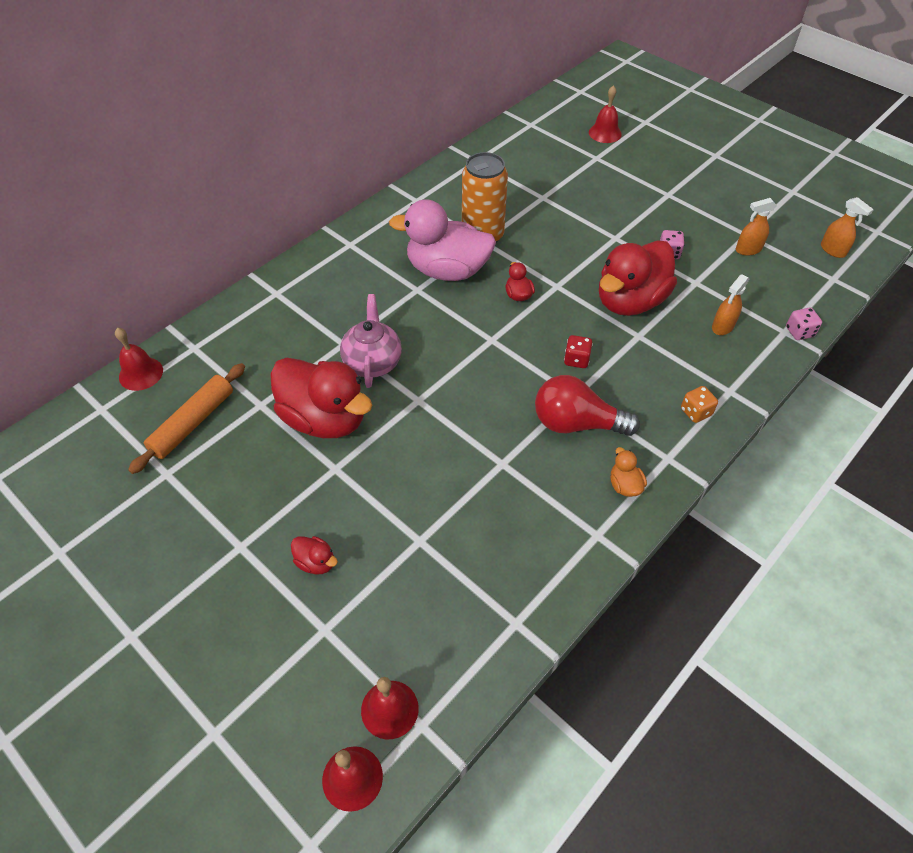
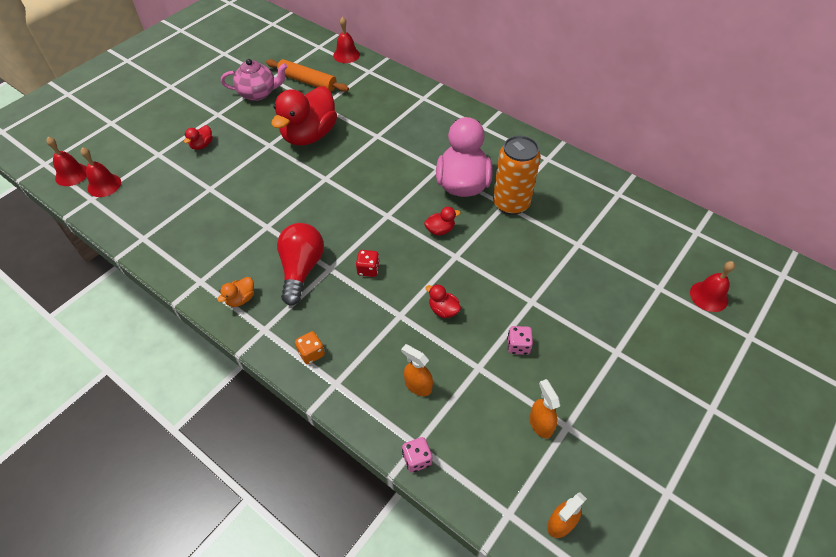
camera: 85 degrees right, 0 degrees up
pink teapot [340,294,402,388] -> pink teapot moved to [221,59,288,101]
red duck [599,240,677,316] -> red duck [426,284,461,318], size x0.41
orange duck [610,447,647,497] -> orange duck turned 150 degrees clockwise [217,277,254,307]

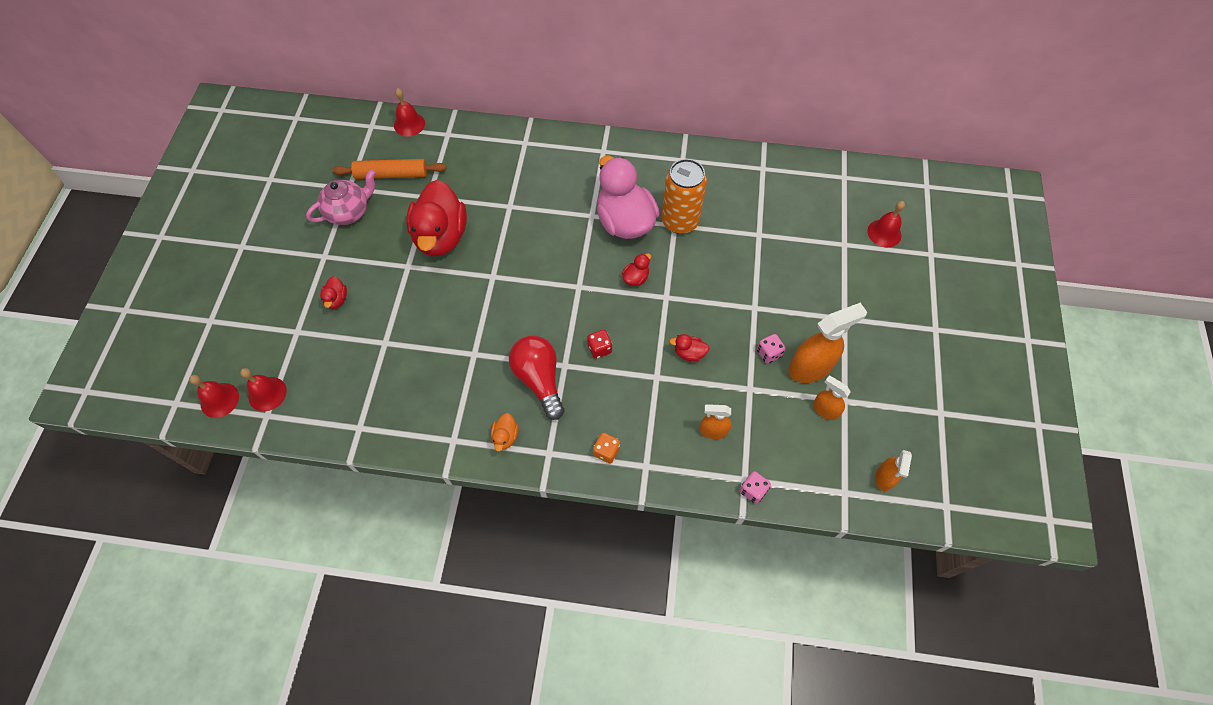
camera: 30 degrees left, 10 degrees up
none -> orange spray bottle [788,302,867,383]

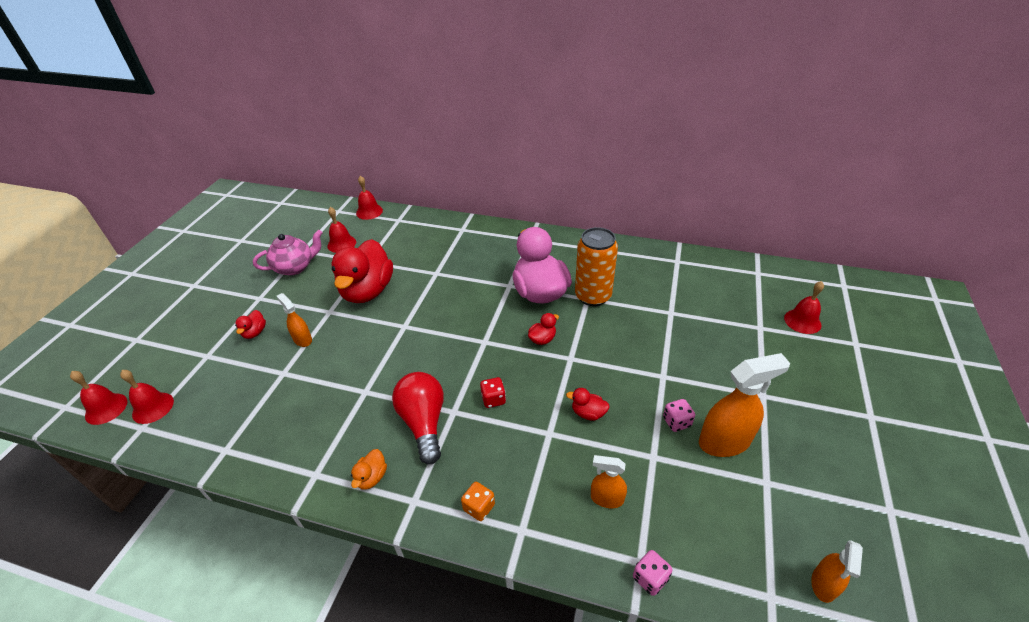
camera: 10 degrees right, 20 degrees down
orange rolling pin [332,159,446,179] -> red bell [327,207,356,253]
orange spray bottle [813,376,851,420] -> orange spray bottle moved to [277,293,312,347]

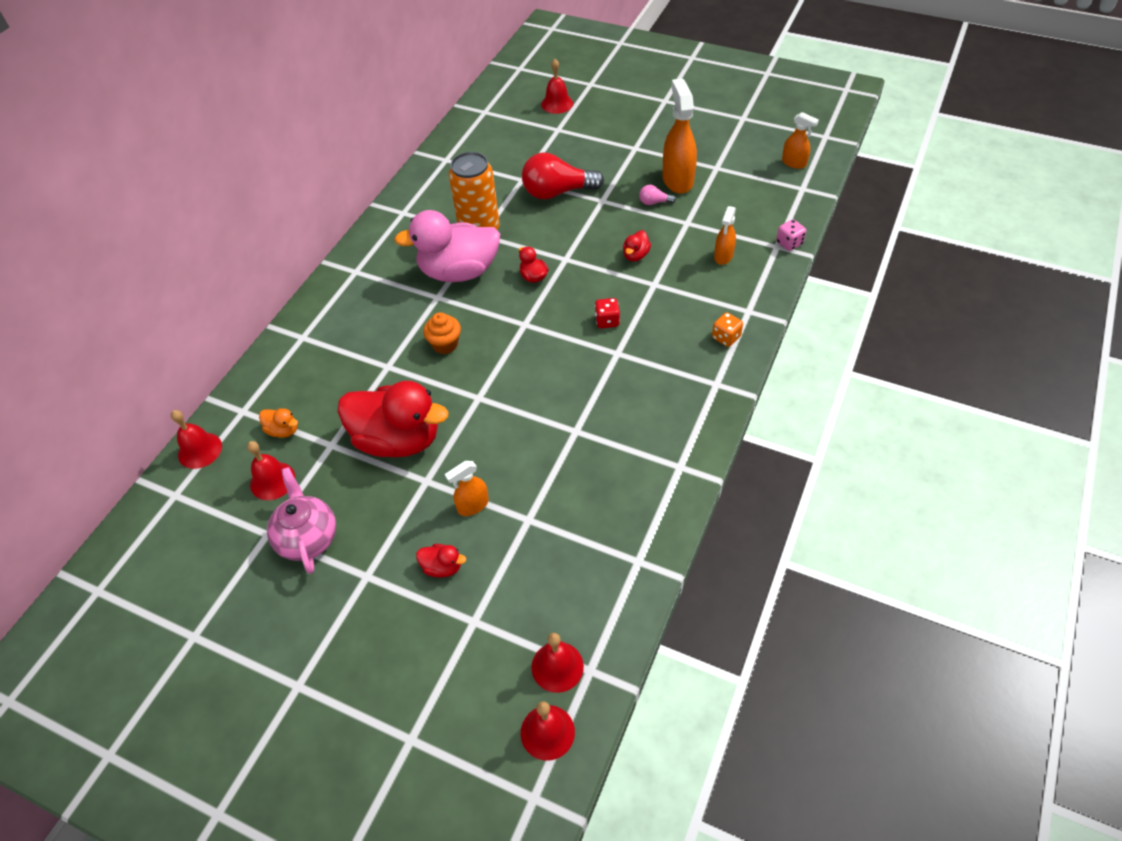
camera: 80 degrees left, 10 degrees up
orange duck [351,449,387,490] -> orange duck moved to [259,408,298,438]
red light bulb [392,372,444,464] -> red light bulb moved to [522,153,604,199]
pink dice [663,399,695,432] -> pink light bulb [639,185,676,205]
none -> orange cupcake [423,312,461,354]

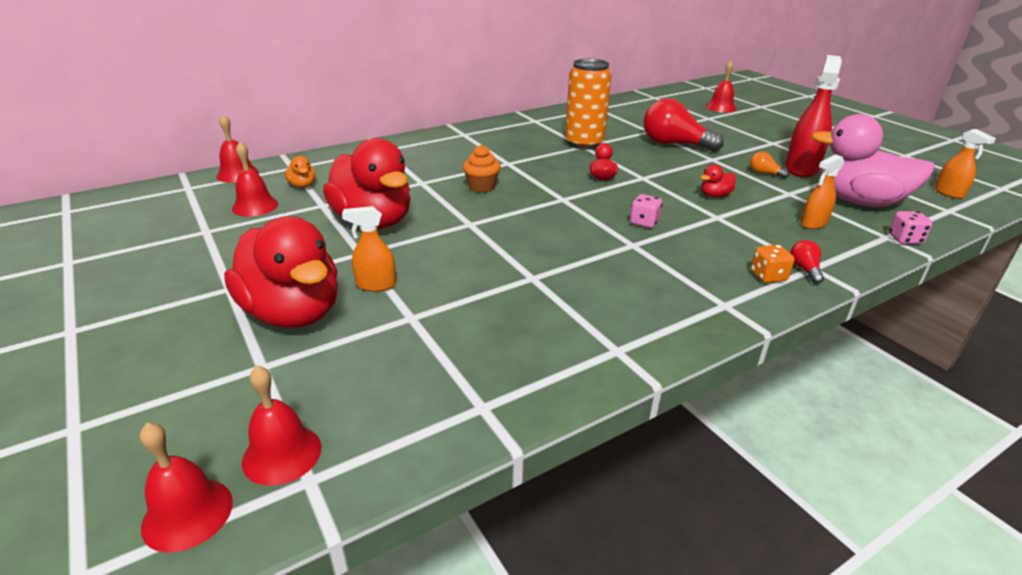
camera: 30 degrees right, 20 degrees down
pink teapot [267,467,336,574] -> none
pink duck [394,210,500,282] -> pink duck moved to [811,114,935,207]
red duck [416,544,466,578] -> red duck [224,216,338,328], size x2.43
red dice [595,298,620,328] -> pink dice [630,194,663,228]
pink light bulb [639,185,676,205] -> orange light bulb [750,152,789,179]
orange spray bottle [662,78,697,194] -> red spray bottle [785,55,842,177]
none -> red light bulb [790,240,824,284]

